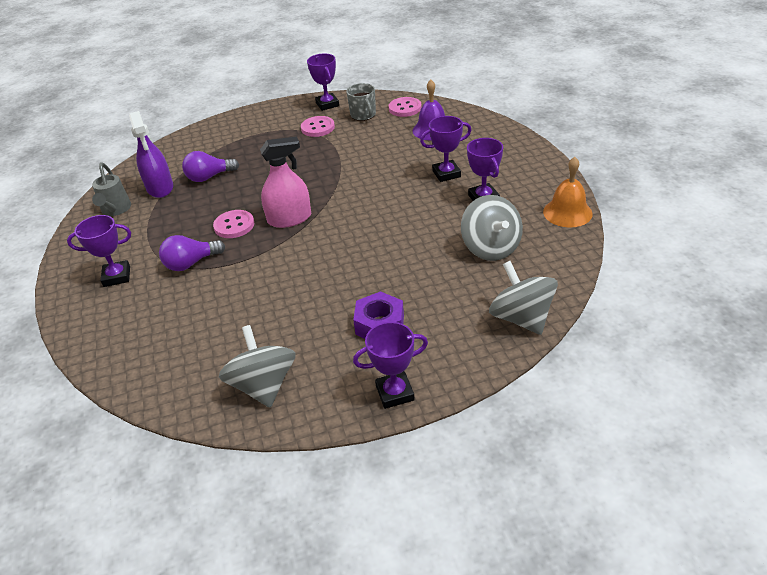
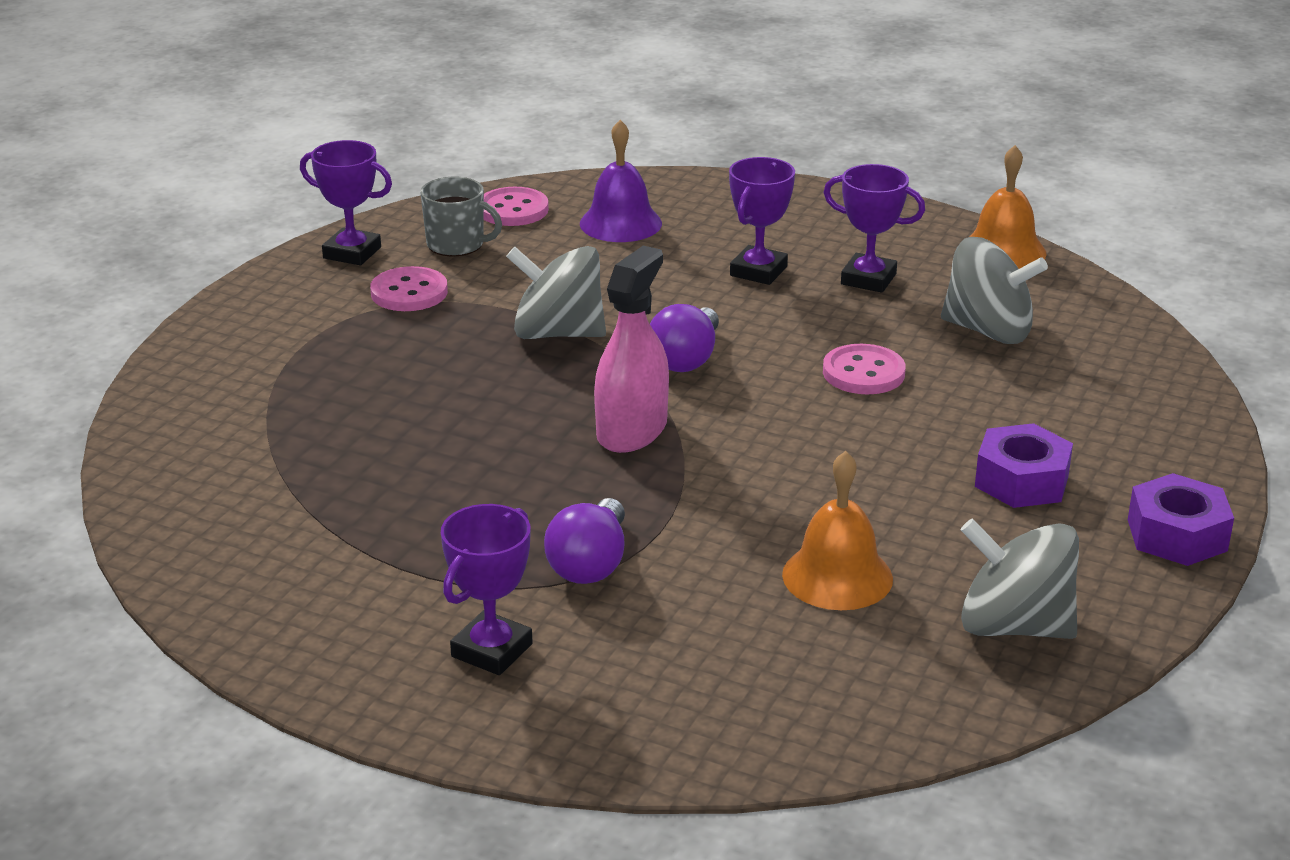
camera: 50 degrees left, 10 degrees down
grey watering can [92,163,131,216] -> none
purple spray bottle [129,111,173,198] -> none
purple light bulb [182,151,239,182] -> purple light bulb moved to [650,304,719,372]
pink button [213,210,254,238] -> pink button moved to [823,344,906,394]
purple trophy [353,322,428,409] -> purple nut [1128,473,1234,566]
grey spinning top [489,261,558,335] -> grey spinning top moved to [506,246,606,339]
none -> orange bell [782,451,893,610]

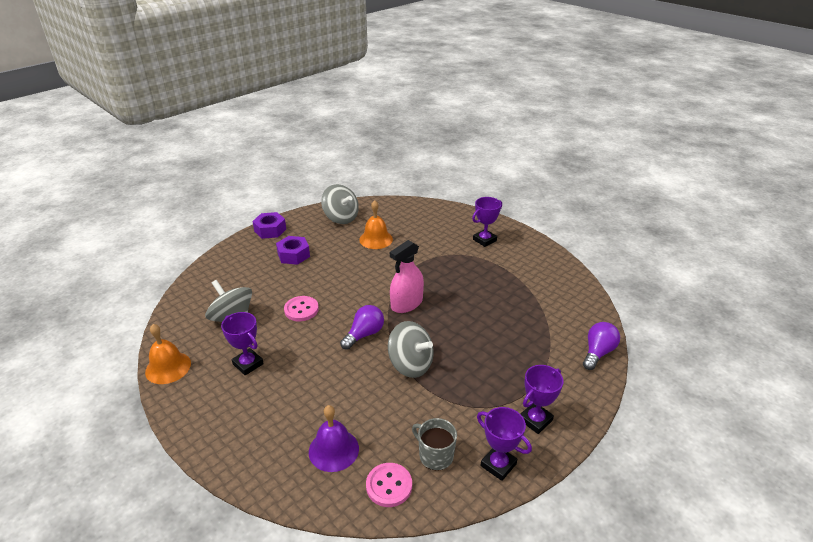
camera: 160 degrees left, 5 degrees up
pink button [370,266,448,311] -> none
purple light bulb [544,498,625,584] -> purple light bulb moved to [583,322,620,370]
purple trophy [729,157,795,285] -> purple trophy moved to [521,365,564,434]

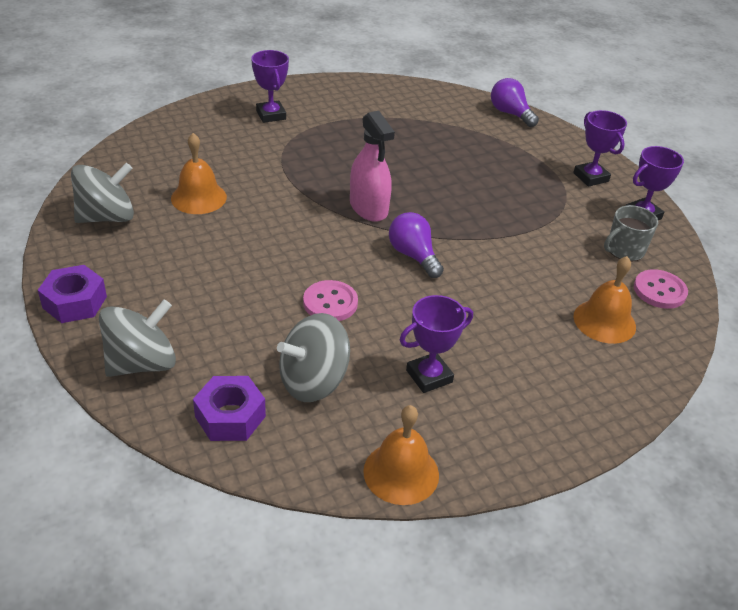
camera: 75 degrees left, 5 degrees up
purple nut [276,236,310,265] -> purple nut moved to [193,376,266,441]
purple bell [309,405,359,472] -> orange bell [573,256,636,344]
grey spinning top [388,321,434,378] -> grey spinning top moved to [99,299,176,377]

